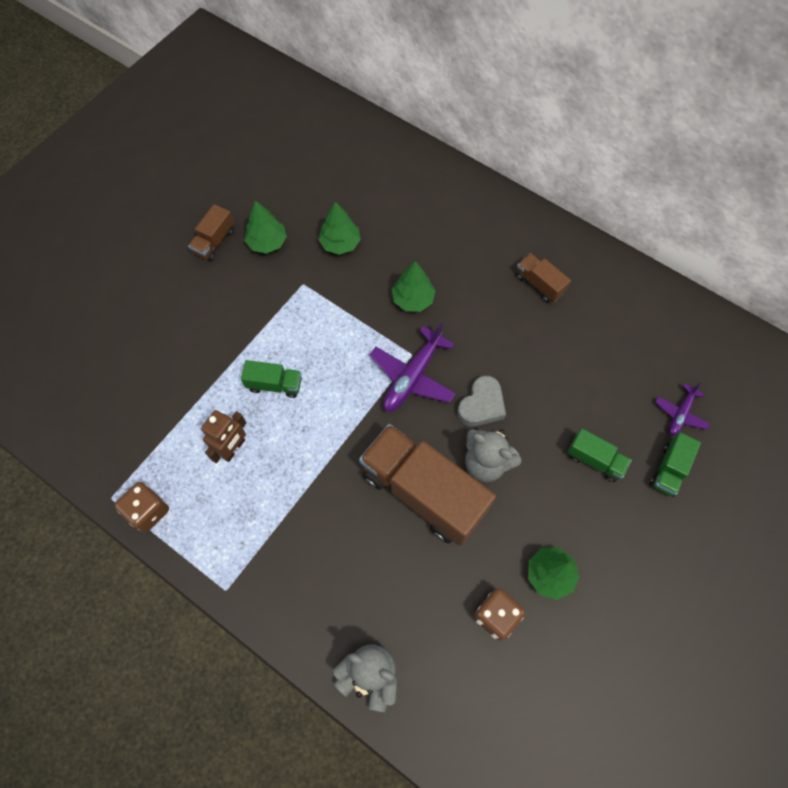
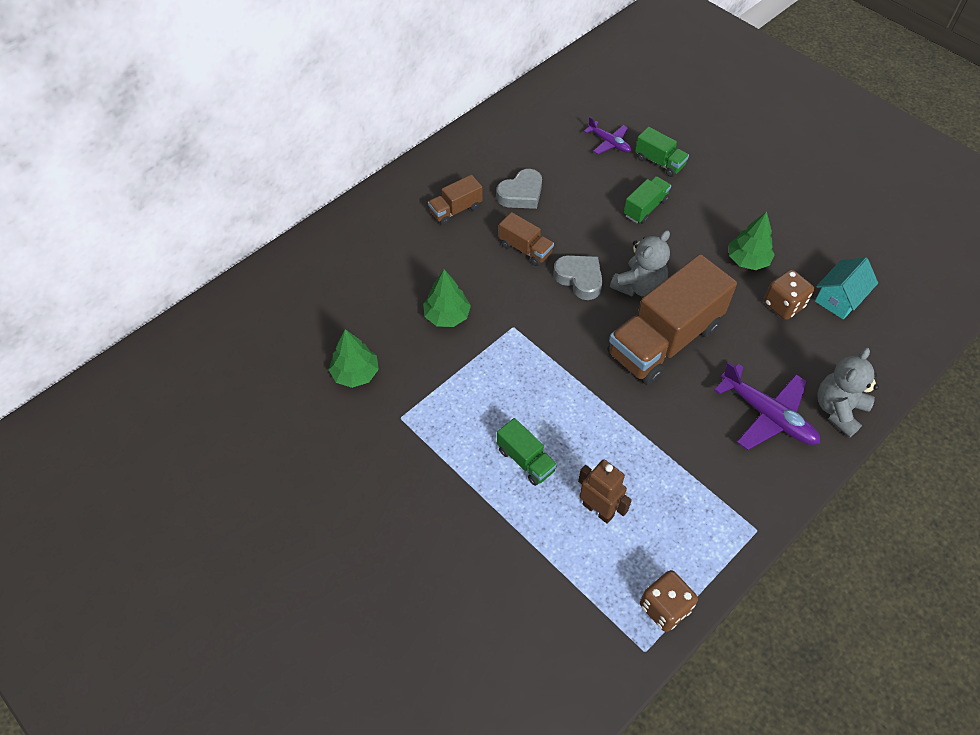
camera: 80 degrees left, 10 degrees down
brown truck [188,204,234,261] -> brown truck moved to [499,212,554,266]
green truck [241,360,302,398] -> green truck turned 120 degrees clockwise [497,418,557,486]
green tree [244,201,287,254] -> none
purple plane [369,323,456,412] -> purple plane moved to [714,361,820,450]
none -> grey heart [496,169,542,209]
none -> turquoise house [815,257,878,320]

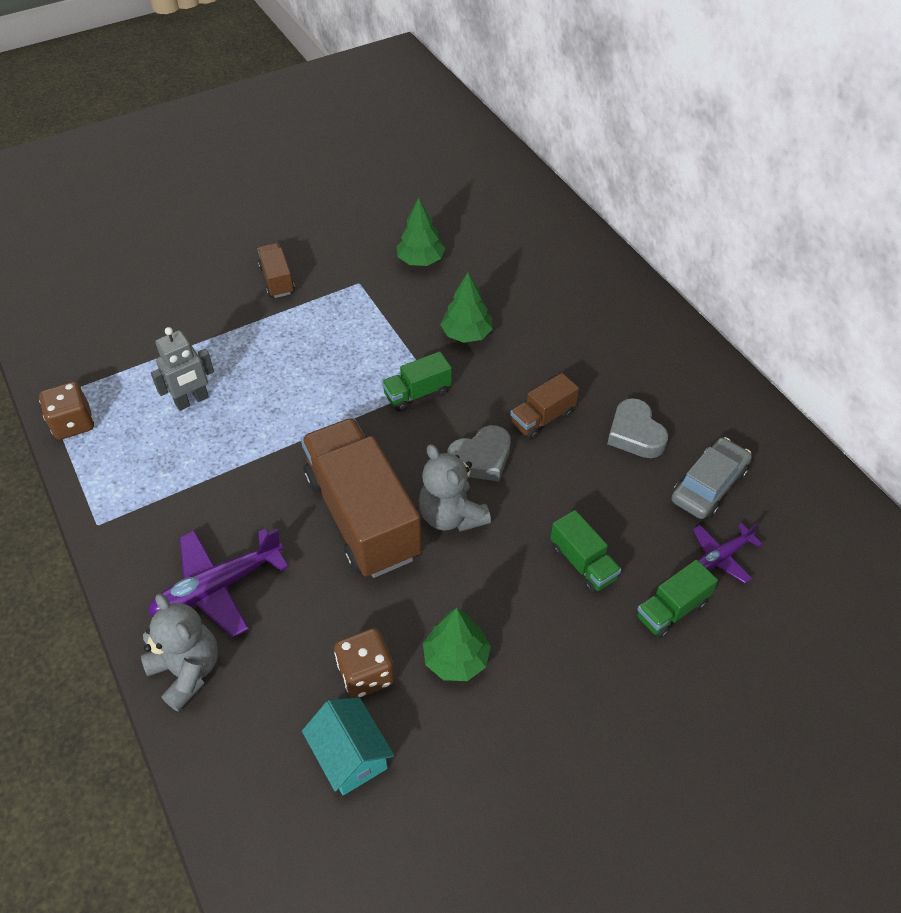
camera: 105 degrees right, 5 degrees down
brown truck [428,175,482,225] -> brown truck moved to [257,243,295,298]
green truck [497,418,557,486] -> green truck moved to [382,352,452,412]
brown robot [578,459,632,524] -> grey robot [151,327,214,411]
none -> grey car [672,437,752,519]

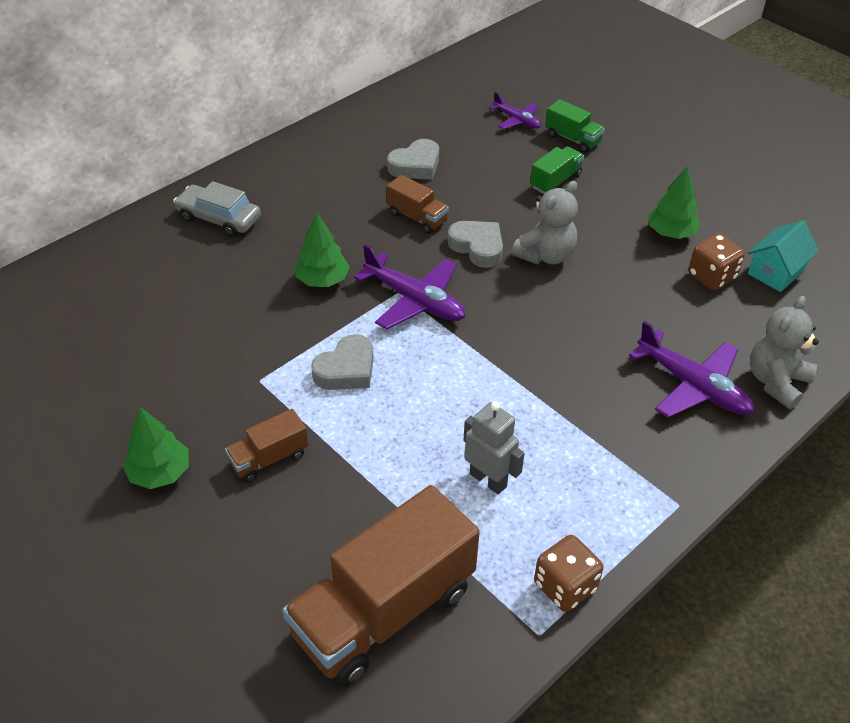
camera: 105 degrees left, 5 degrees down
brown truck [301,418,422,578] -> brown truck moved to [283,485,480,687]
green truck [382,352,452,412] -> purple plane [354,244,465,330]
green tree [397,198,445,266] -> green tree moved to [123,407,189,489]
grey car [672,437,752,519] -> grey car moved to [173,181,261,237]
none -> grey heart [311,334,374,390]

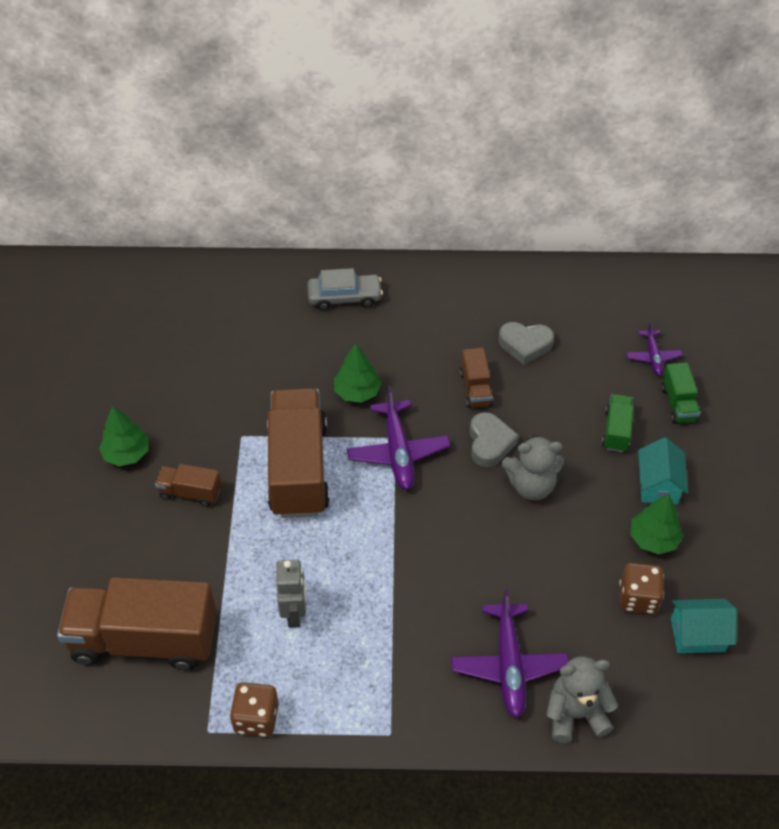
camera: 45 degrees right, 5 degrees up
grey car [173,181,261,237] -> grey car turned 105 degrees clockwise [307,268,383,311]
grey heart [311,334,374,390] -> brown truck [267,388,330,518]
green truck [530,147,584,194] -> green truck turned 75 degrees counterclockwise [602,394,634,452]
none -> turquoise house [638,437,688,504]

